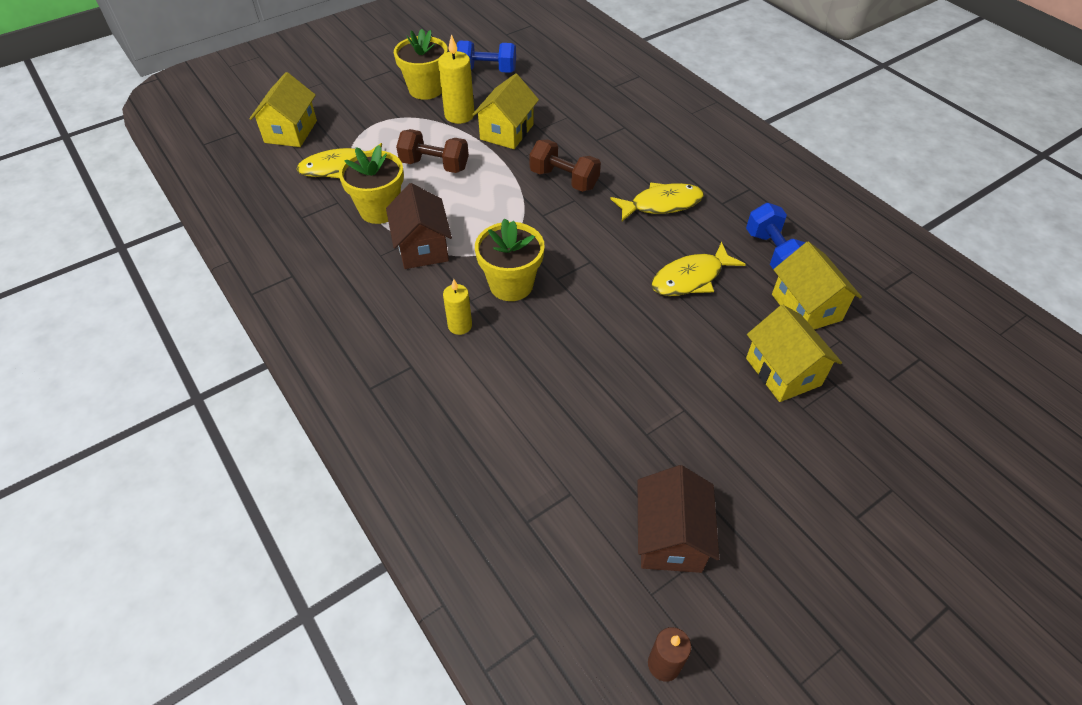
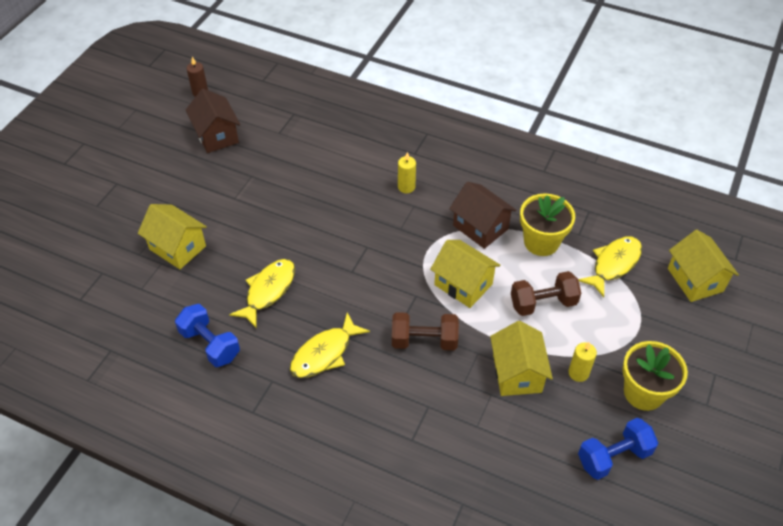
camera: 150 degrees right, 0 degrees up
yellow candle [438,34,474,124] -> yellow candle [568,342,597,382], size x0.62
yellow flower pot [475,218,545,301] -> none
yellow house [772,241,862,329] -> yellow house moved to [430,240,500,308]

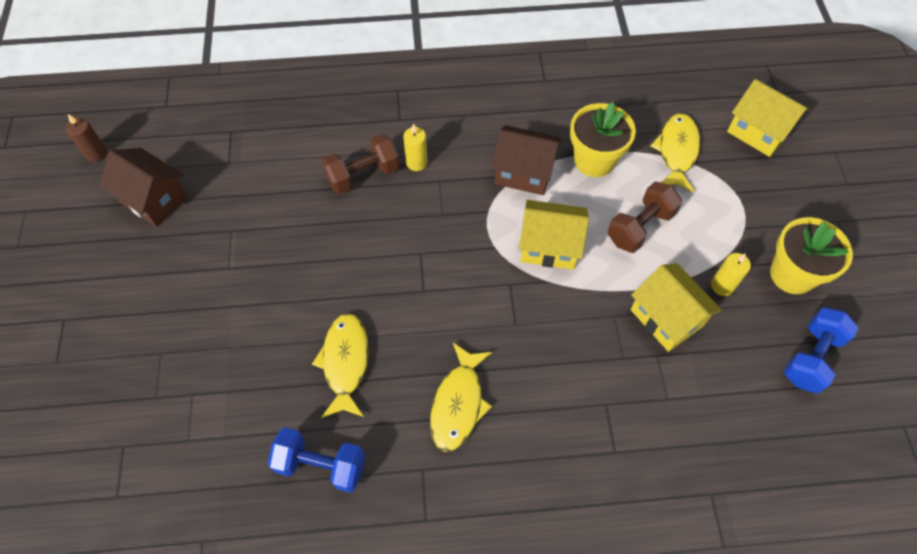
camera: 30 degrees left, 10 degrees up
yellow house [138,204,207,269] -> none
brown dumbbell [392,312,459,350] -> brown dumbbell moved to [322,134,400,194]

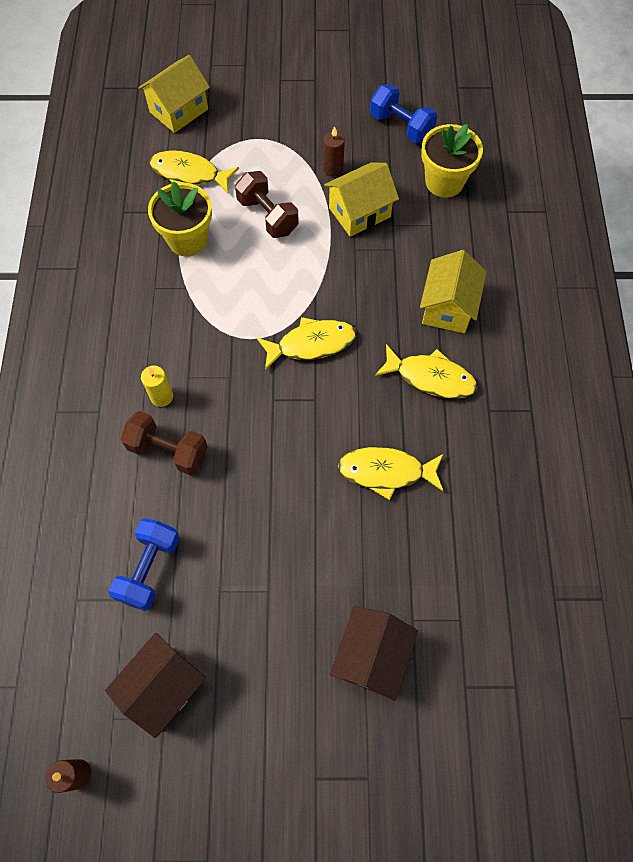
camera: 85 degrees left, 5 degrees up
blue dumbbell [268,427,365,493] -> blue dumbbell moved to [108,518,180,611]
brown dumbbell [322,134,400,194] -> brown dumbbell turned 45 degrees counterclockwise [121,411,208,475]
brown house [492,125,561,195] -> brown house moved to [330,606,418,701]
yellow house [519,200,589,270] -> yellow house moved to [420,250,487,333]
yellow candle [711,253,751,296] -> brown candle [323,126,345,176]
yellow flower pot [770,217,853,294] -> yellow flower pot moved to [421,124,483,198]
none -> yellow fish [257,317,356,370]

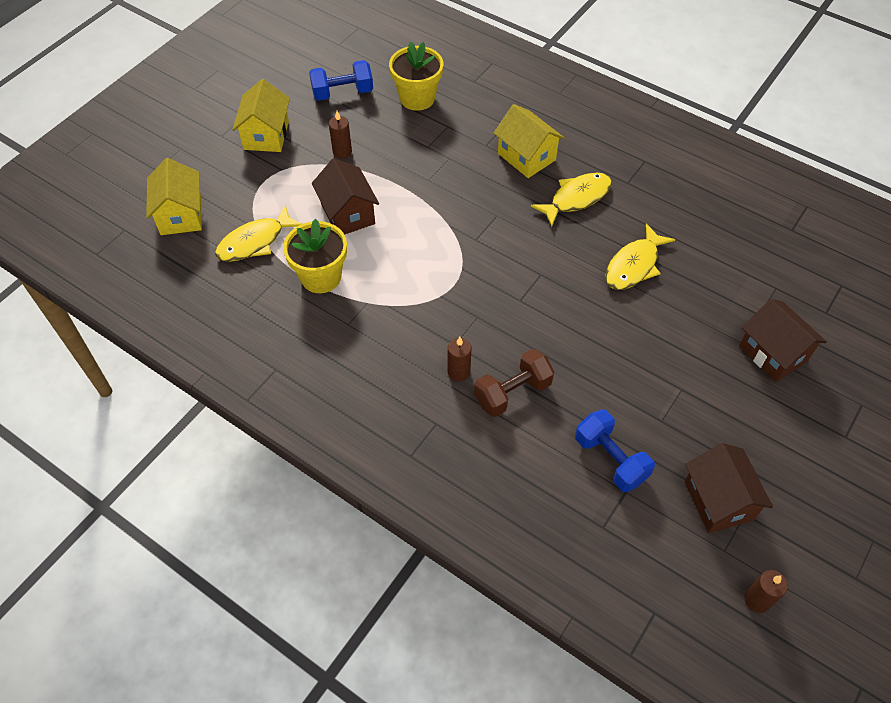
camera: 55 degrees left, 10 degrees down
yellow candle [141,366,173,407] -> brown candle [448,337,471,381]
brown dumbbell [235,171,299,238] -> brown house [312,158,379,235]
yellow fish [257,317,356,370] -> none
yellow house [324,163,399,237] -> yellow house moved to [232,79,290,152]

